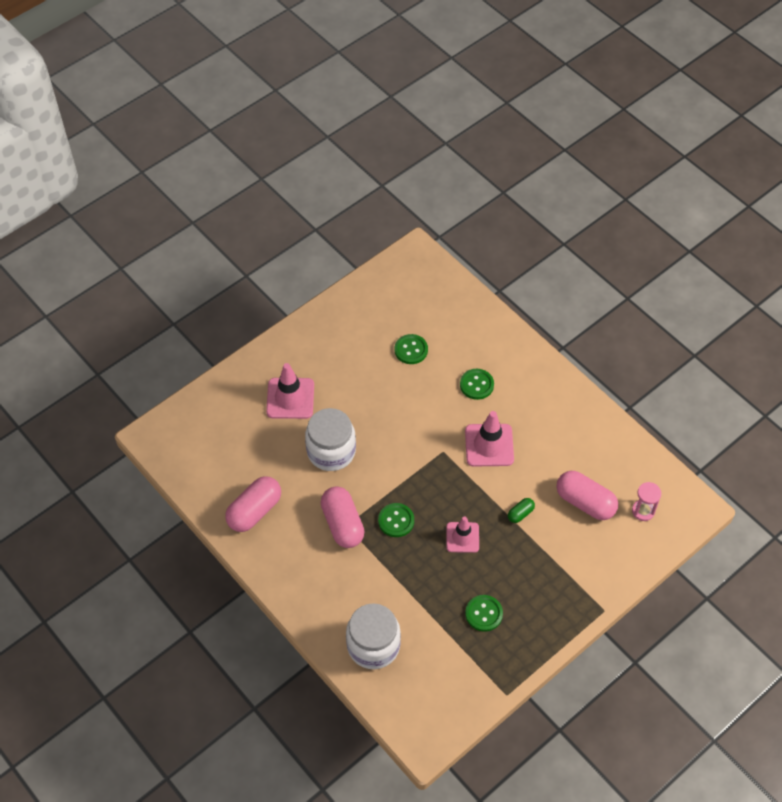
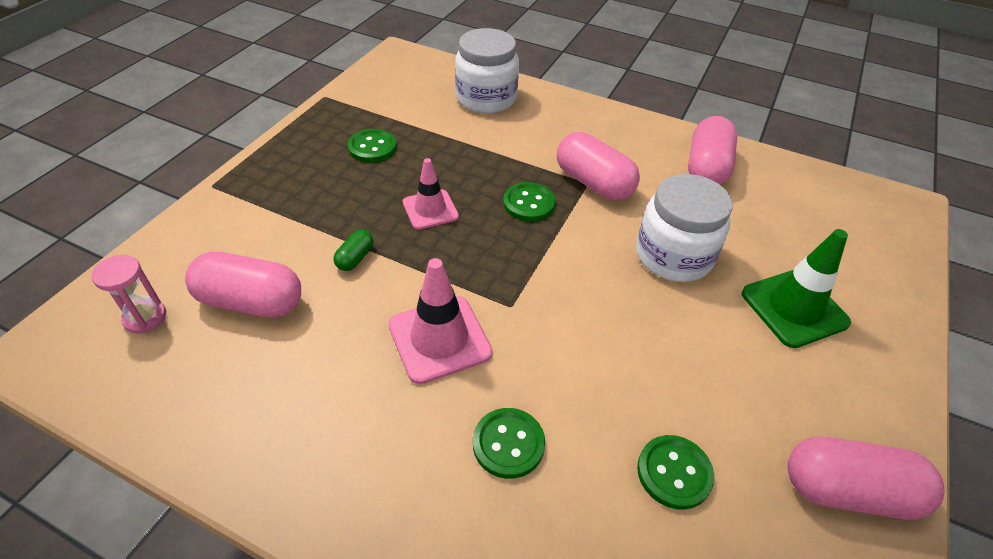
camera: 155 degrees right, 10 degrees down
pink traffic cone [266,363,314,419] -> green traffic cone [742,229,851,348]
none -> pink capsule [788,437,944,520]

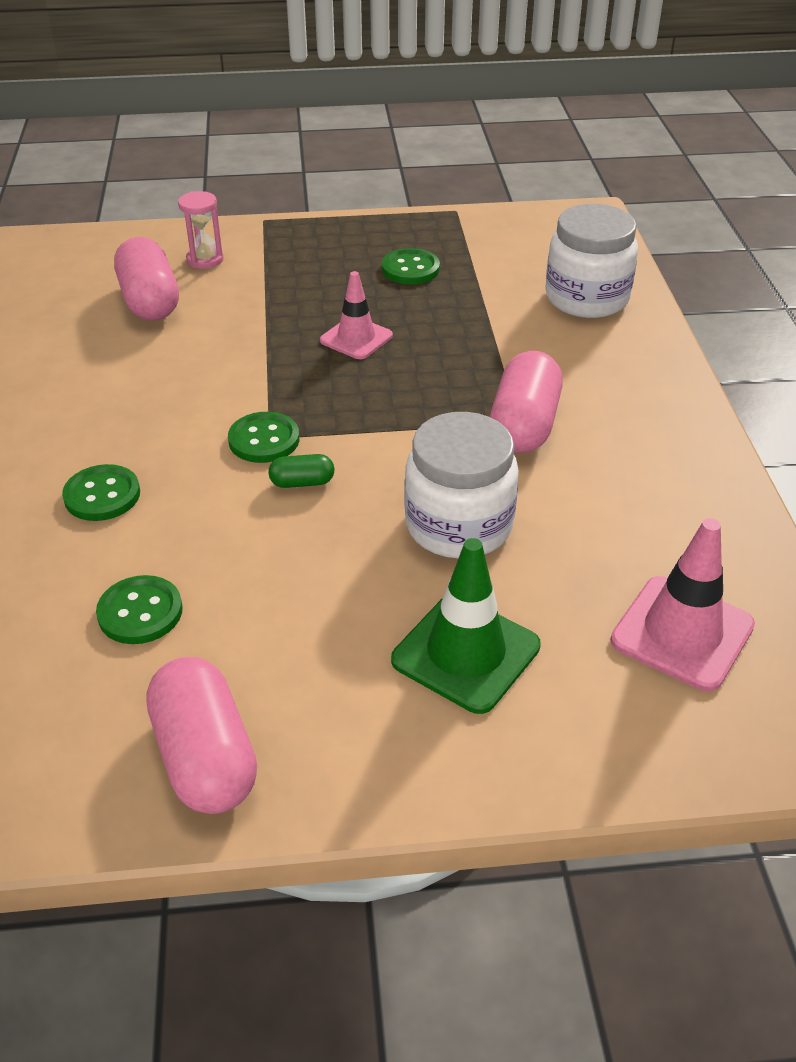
camera: 60 degrees right, 5 degrees down
pink hourglass [91,255,166,333] -> pink hourglass moved to [178,191,223,269]
green capsule [333,230,374,271] -> green capsule moved to [268,454,335,488]
pink traffic cone [388,258,493,384] -> pink traffic cone moved to [610,518,755,691]
green button [503,182,555,222] -> green button moved to [228,412,299,463]
pink capsule [688,116,737,185] -> none

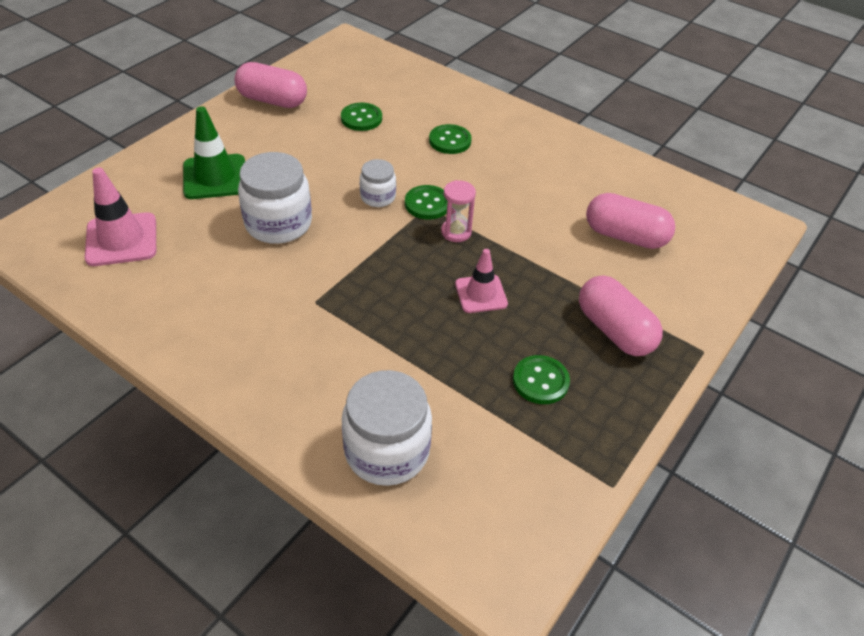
camera: 130 degrees right, 5 degrees up
pink hourglass [178,191,223,269] -> pink hourglass moved to [441,180,476,242]
green capsule [268,454,335,488] -> white jar [360,159,396,207]
pink capsule [490,351,563,453] -> pink capsule moved to [579,276,663,356]

